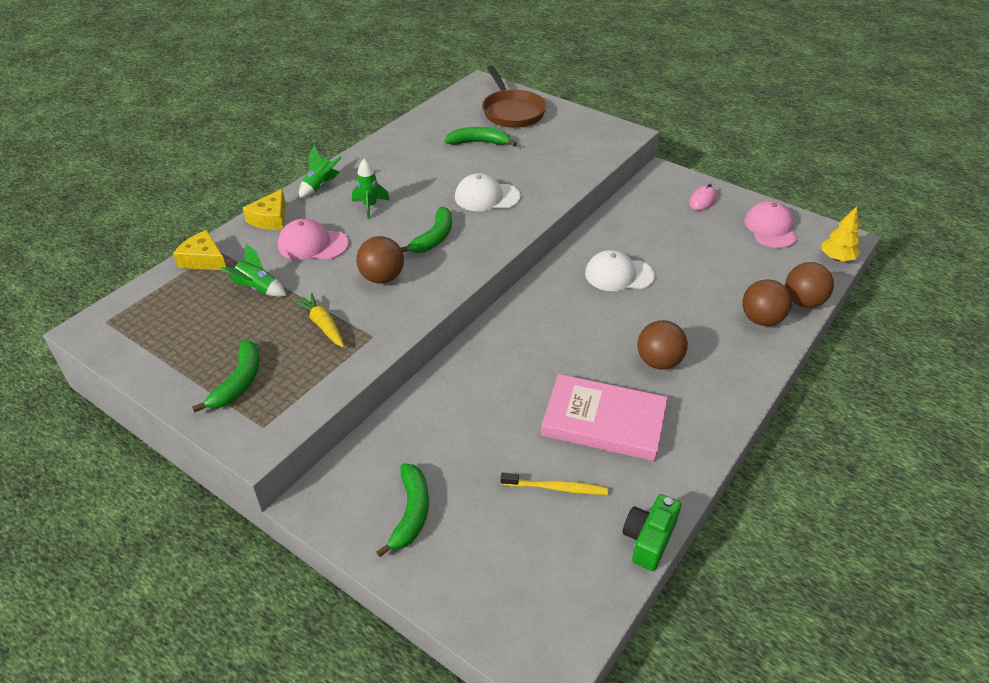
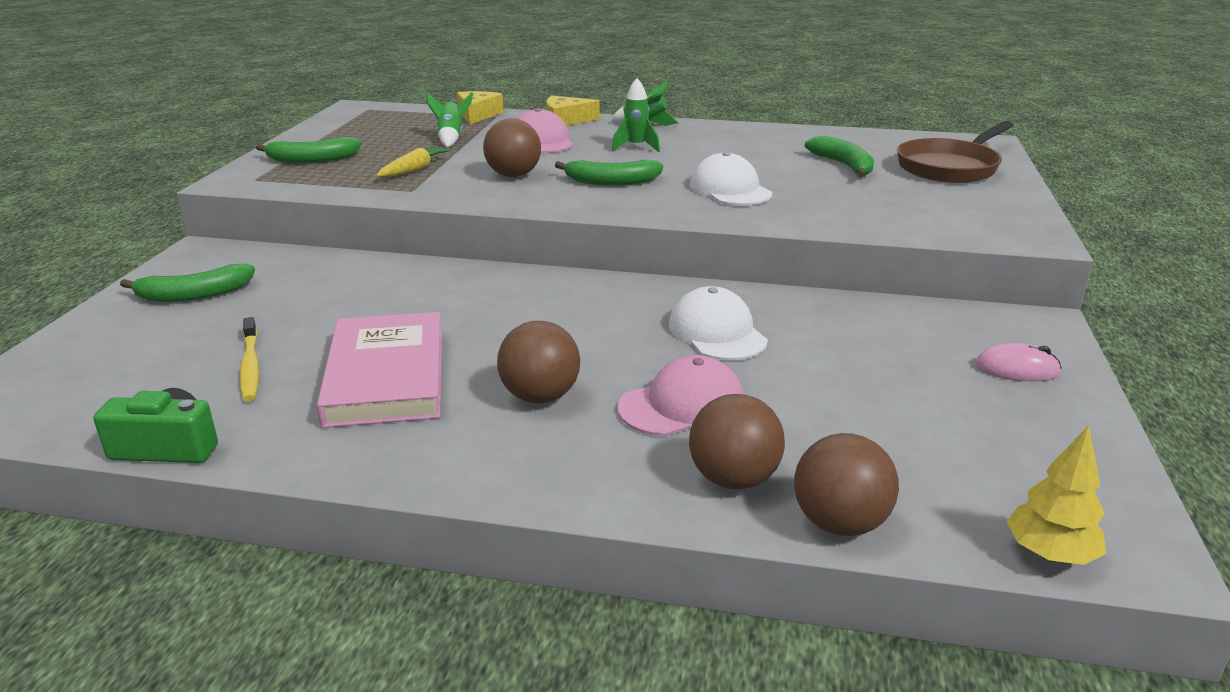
camera: 65 degrees right, 15 degrees down
pink cap [744,201,797,248] -> pink cap moved to [618,355,744,436]

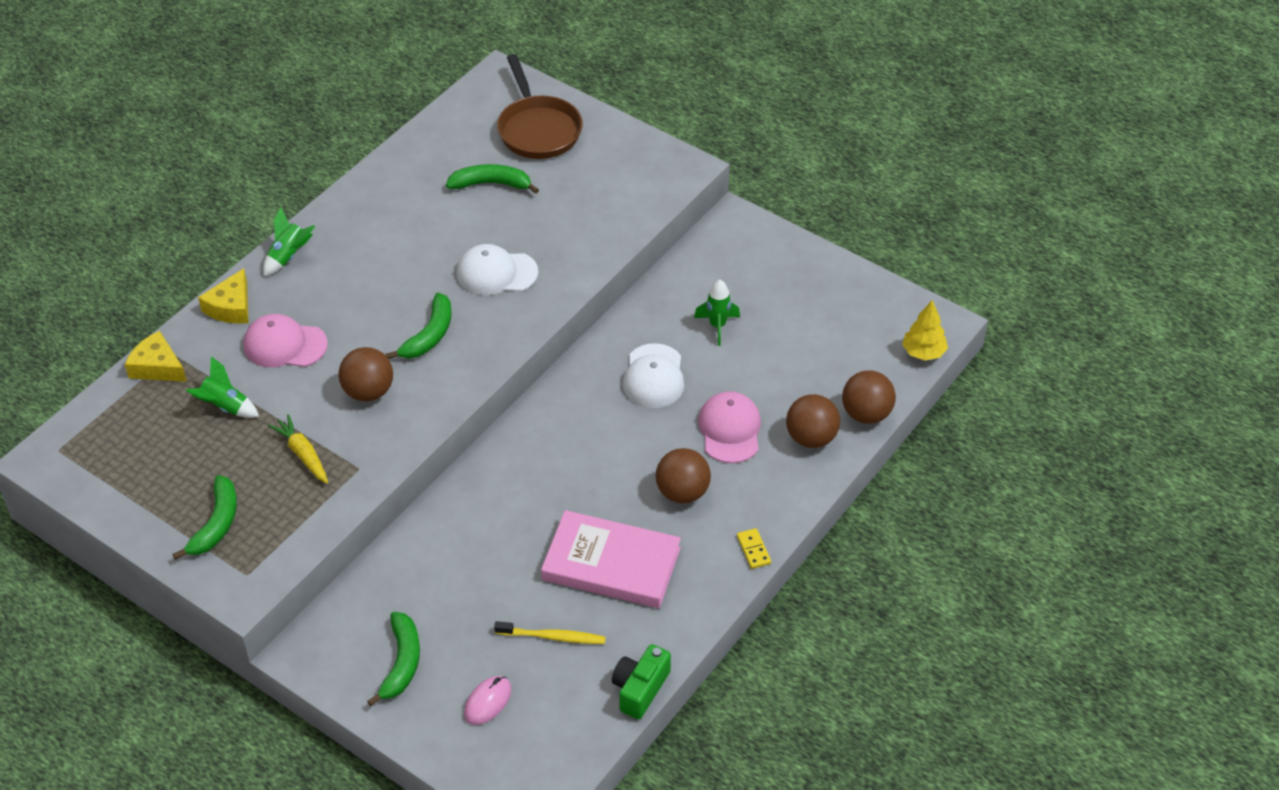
camera: 65 degrees left, 20 degrees up
green rocket [612,78,660,152] -> green rocket moved to [694,280,740,346]
white cap [669,286,768,360] -> white cap turned 90 degrees counterclockwise [623,343,684,408]
pink mouse [975,343,1062,381] -> pink mouse moved to [464,676,511,725]
none -> yellow domino [737,528,771,569]

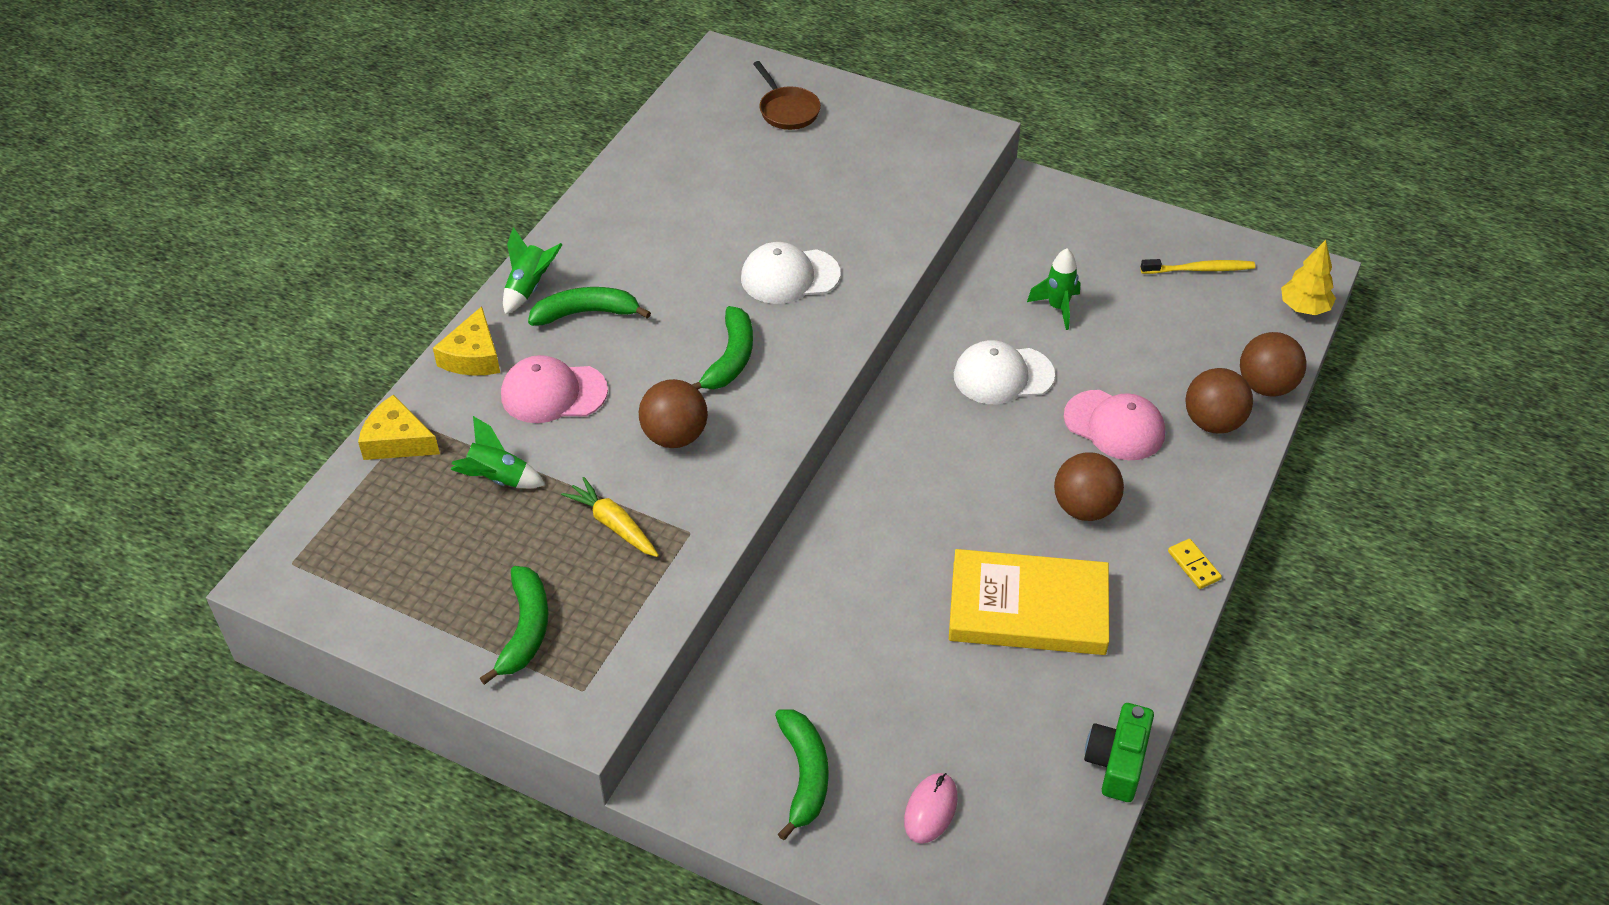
camera: 10 degrees left, 0 degrees up
green banana [446,164,539,194] -> green banana moved to [528,287,651,326]
yellow toothbrush [494,621,606,644] -> yellow toothbrush moved to [1141,259,1255,274]
brown pan [497,54,583,159] -> brown pan [753,61,821,130], size x0.60
pink book [541,510,681,608] -> yellow book [949,549,1109,655]
white cap [623,343,684,408] -> white cap turned 90 degrees clockwise [954,340,1055,404]
pink cap [698,391,761,463] -> pink cap turned 135 degrees clockwise [1064,390,1165,460]

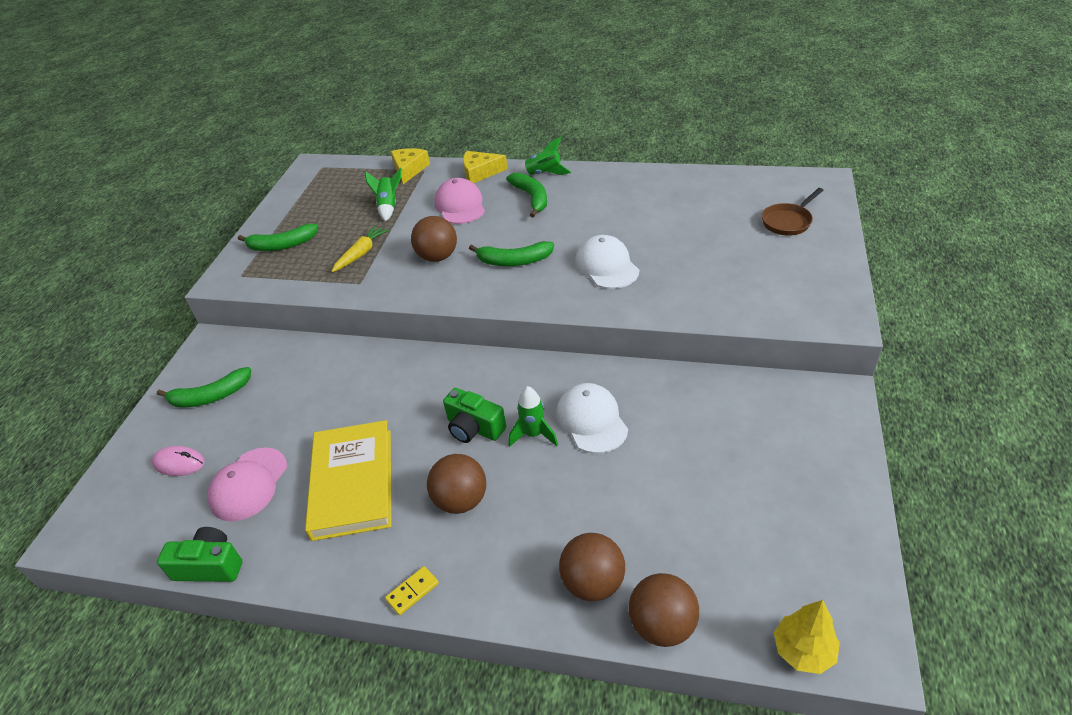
camera: 80 degrees right, 5 degrees down
green rocket [1027,248,1080,330] -> green rocket moved to [509,386,558,447]
pink cap [1064,390,1165,460] -> pink cap moved to [207,447,287,521]
yellow toothbrush [1141,259,1255,274] -> none
none -> green camera [443,388,506,443]

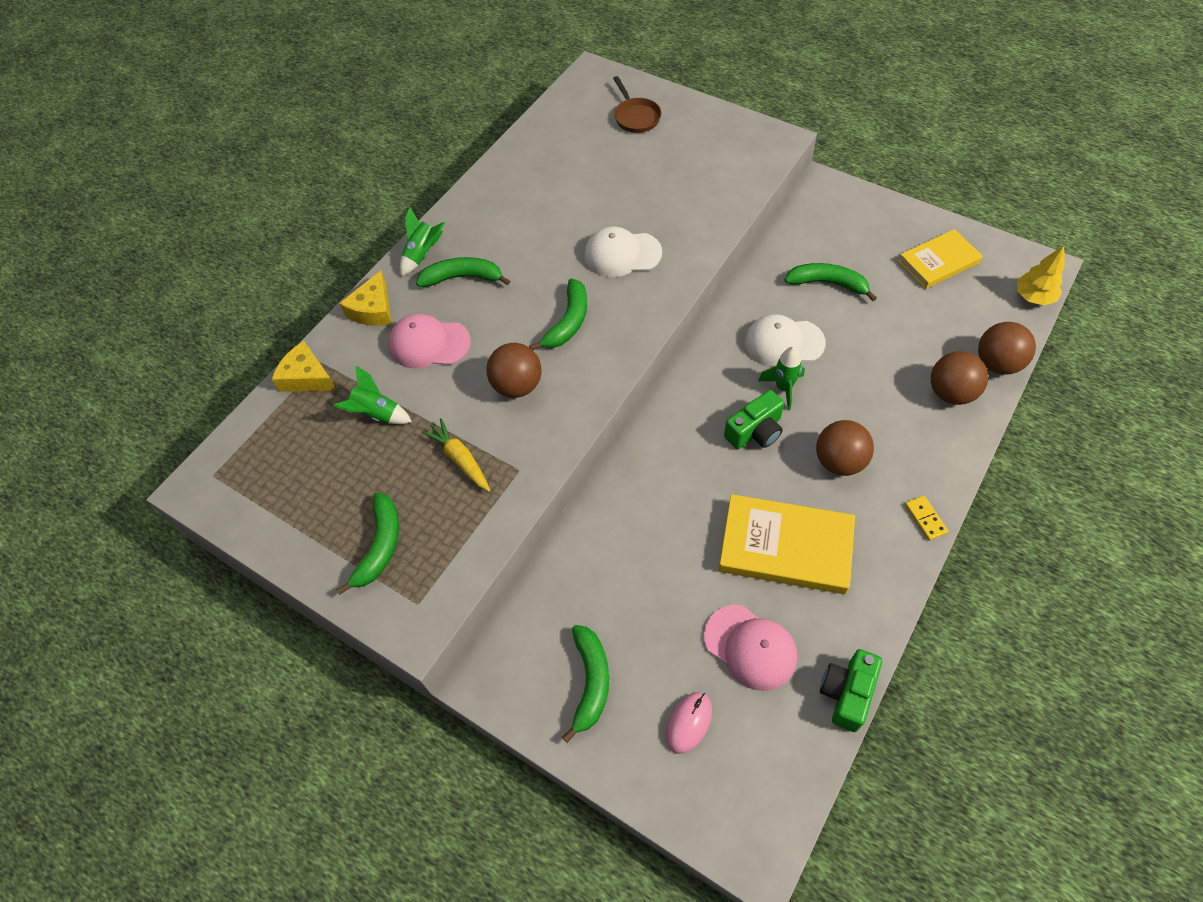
camera: 70 degrees left, 15 degrees up
none -> green banana [784,263,877,301]
none -> yellow book [898,229,983,289]

